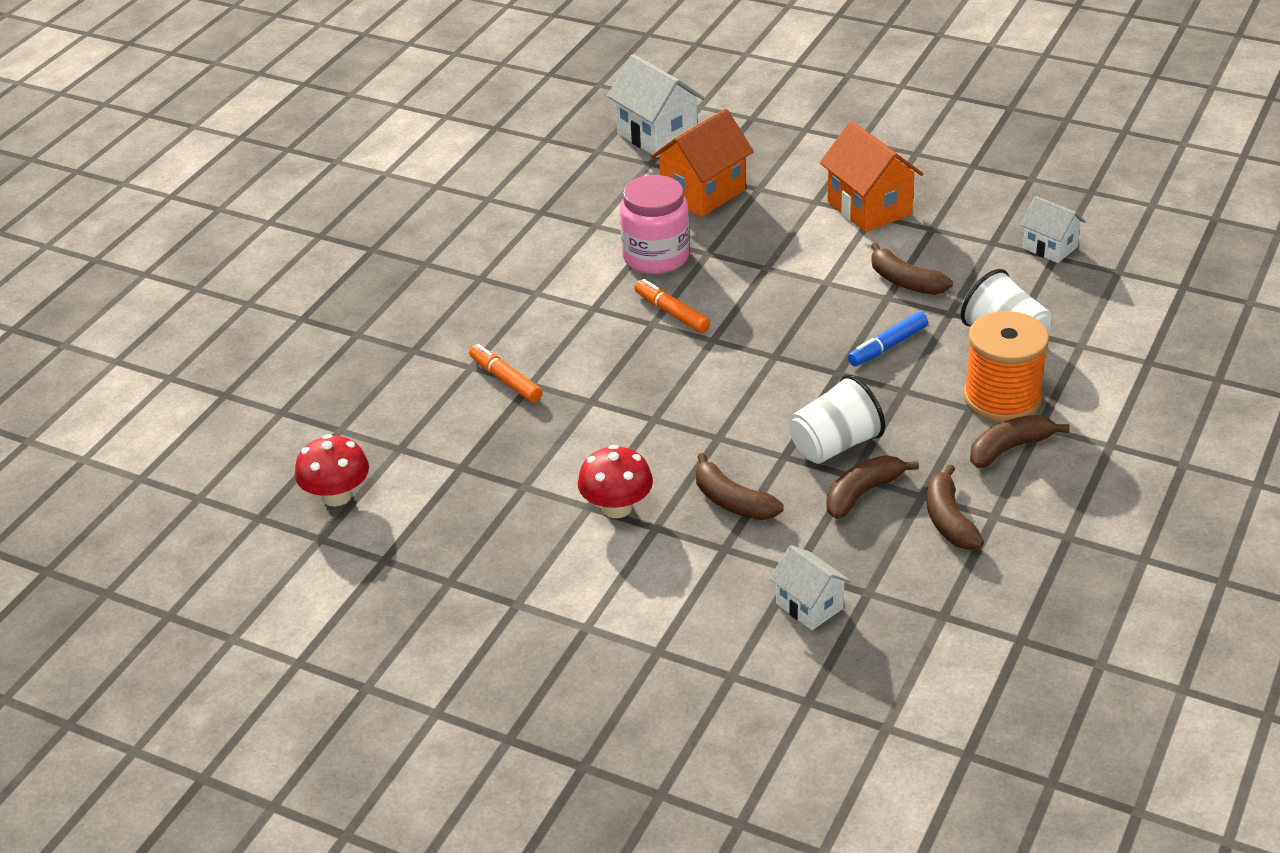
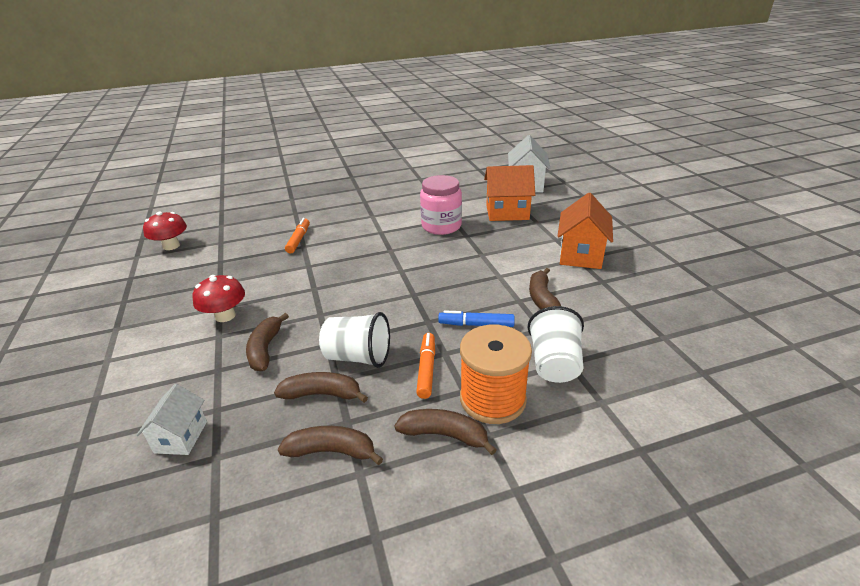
camera: 45 degrees right, 5 degrees down
orange marker [634,279,710,333] -> orange marker moved to [416,333,435,399]
brown banana [927,464,984,550] -> brown banana turned 60 degrees clockwise [278,426,383,465]
white house [1020,196,1086,263] -> none

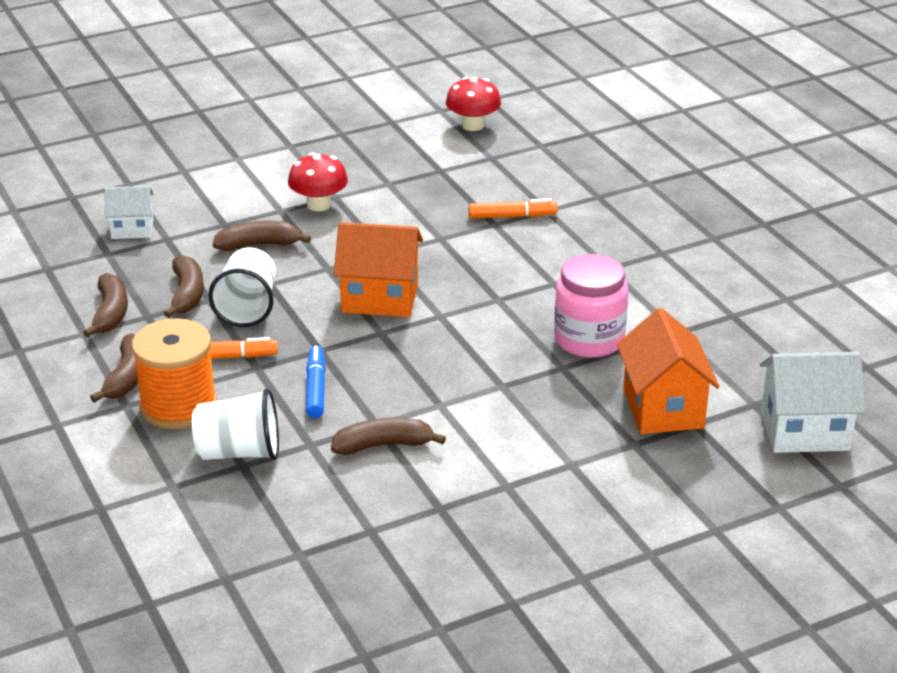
camera: 80 degrees right, 0 degrees up
orange house [558,193,613,269] -> orange house moved to [334,222,423,317]

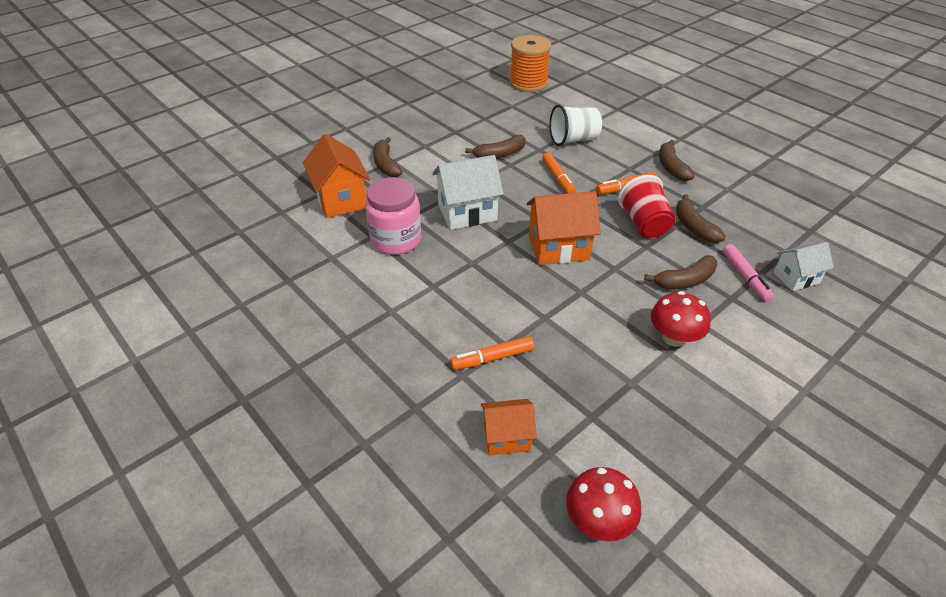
camera: 165 degrees right, 10 degrees up
brown banana [83,273,128,337] -> brown banana moved to [373,137,402,177]
orange spool [132,318,217,429] -> orange spool moved to [509,35,551,92]
white cup [208,247,276,327] -> red cup [618,175,675,238]
blue marker [306,346,326,418] -> orange marker [542,153,576,194]
white house [760,352,865,453] -> white house moved to [432,155,504,230]
none -> orange house [481,399,537,455]
none -> pink marker [723,244,774,302]

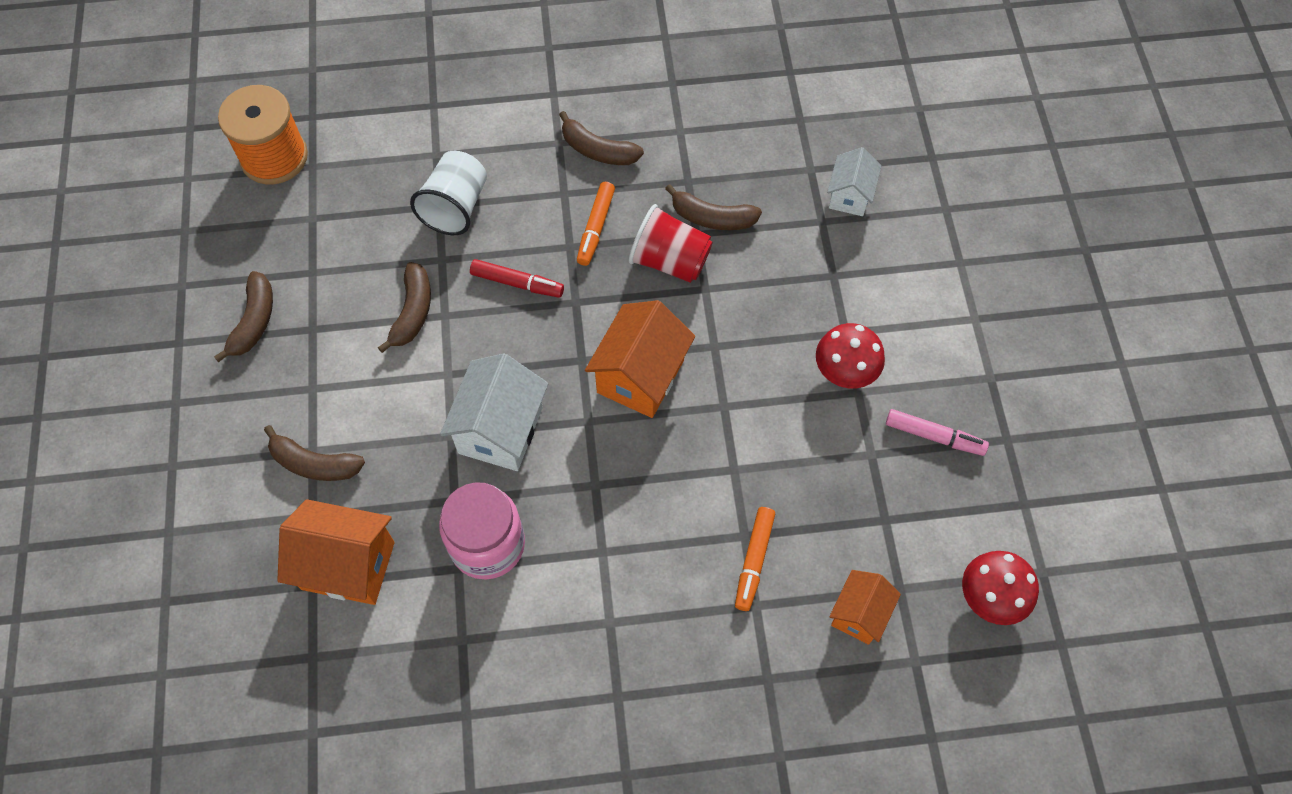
camera: 55 degrees left, 20 degrees up
orange marker [542,153,576,194] -> red marker [470,259,564,298]
brown banana [644,255,717,290] -> brown banana moved to [214,271,273,363]
pink marker [723,244,774,302] -> pink marker moved to [886,409,989,456]

